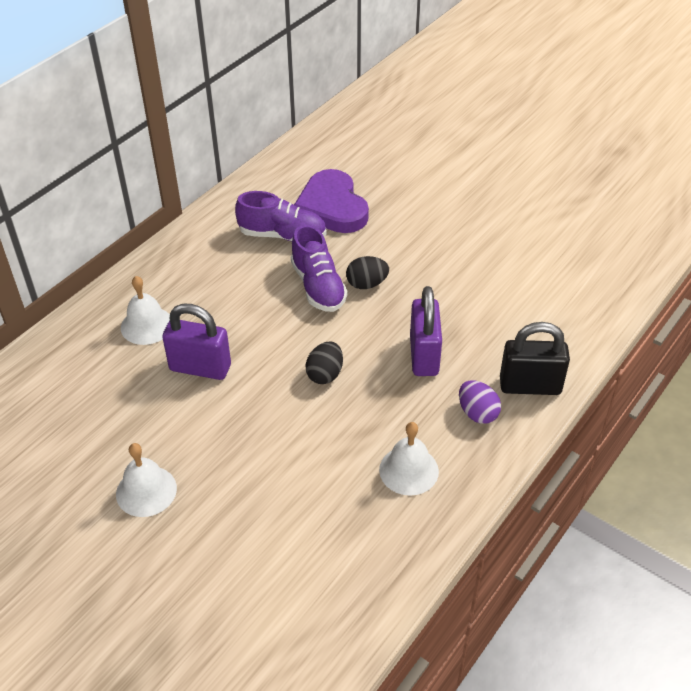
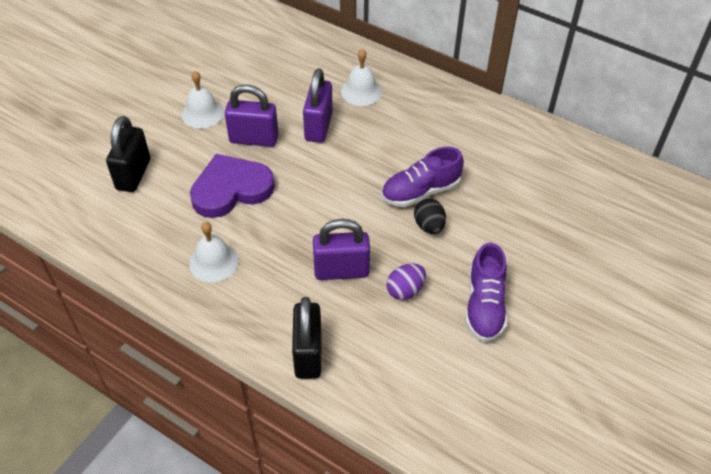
camera: 85 degrees right, 5 degrees up
purple shoe [235,191,327,241] -> purple shoe moved to [465,243,507,342]
purple heart [294,169,369,233] -> purple heart moved to [190,154,275,218]
black egg [305,341,343,384] -> none
purple egg [459,380,501,424] -> purple egg moved to [386,263,426,300]
none -> black padlock [106,116,150,192]
none -> purple padlock [225,84,278,147]

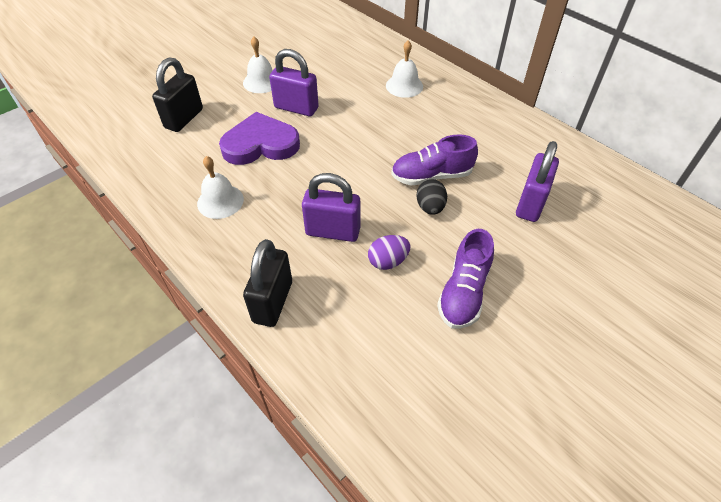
camera: 15 degrees right, 0 degrees up
purple padlock [303,68,333,143] -> purple padlock moved to [516,141,559,222]

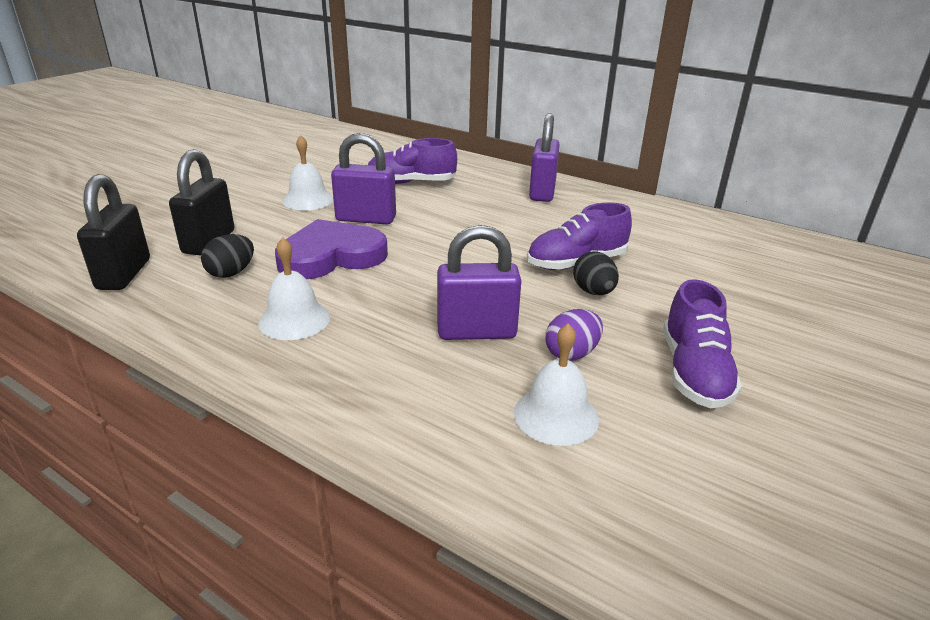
camera: 15 degrees left, 20 degrees down
black padlock [243,239,292,327] -> black padlock moved to [77,174,150,290]
white bell [386,41,423,98] -> white bell moved to [514,324,599,446]
purple padlock [516,141,559,222] -> purple padlock moved to [529,113,560,202]
none -> black egg [201,234,254,278]
none -> purple shoe [368,138,457,184]

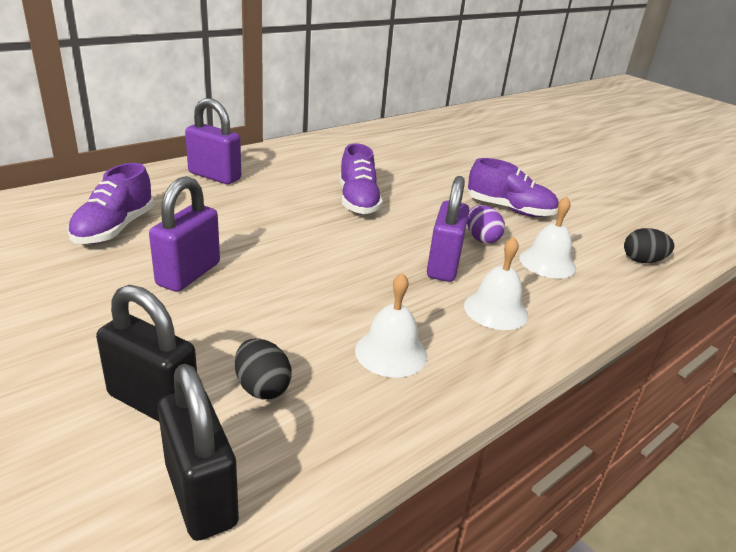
camera: 75 degrees left, 0 degrees up
black padlock [77,174,150,290] -> black padlock turned 45 degrees clockwise [158,364,239,541]
purple heart [275,219,388,279] -> none
white bell [283,135,333,210] -> white bell moved to [464,237,528,330]
black egg [573,251,619,295] -> black egg moved to [624,228,674,263]

